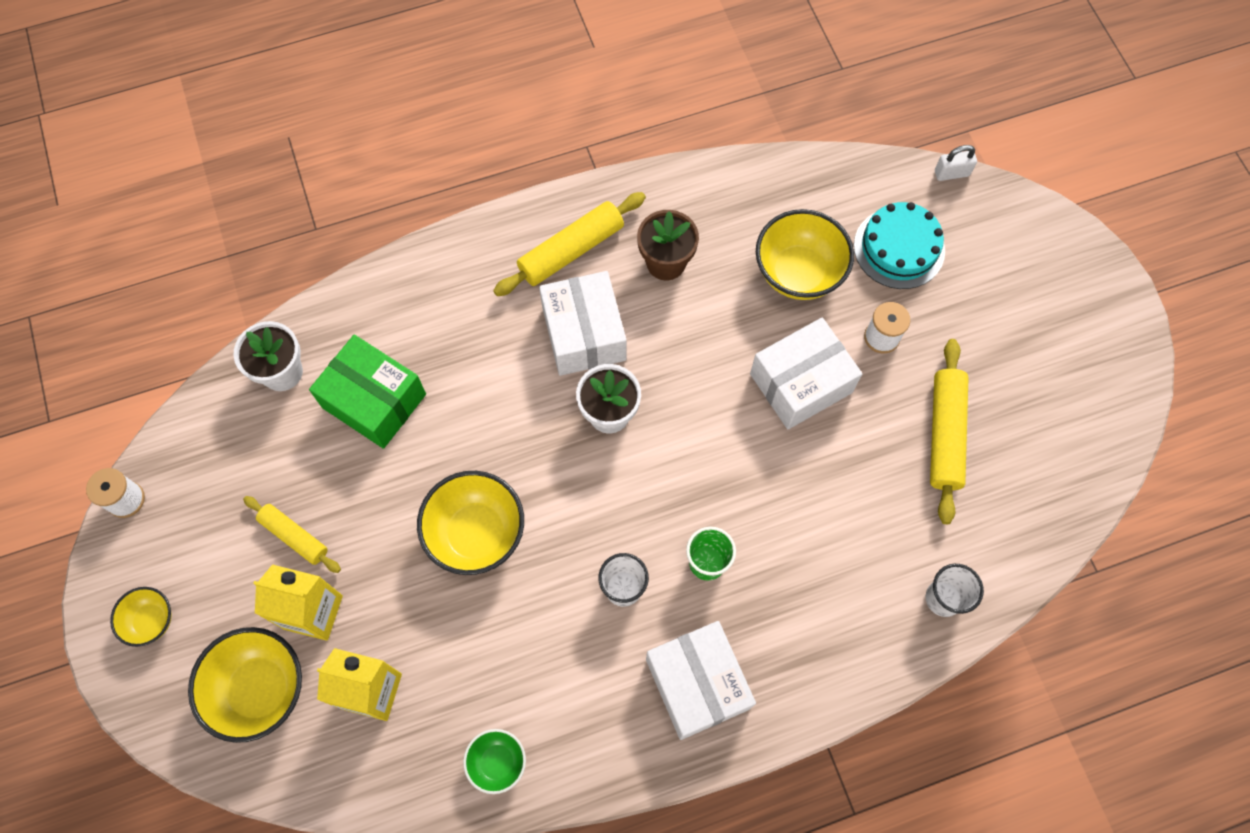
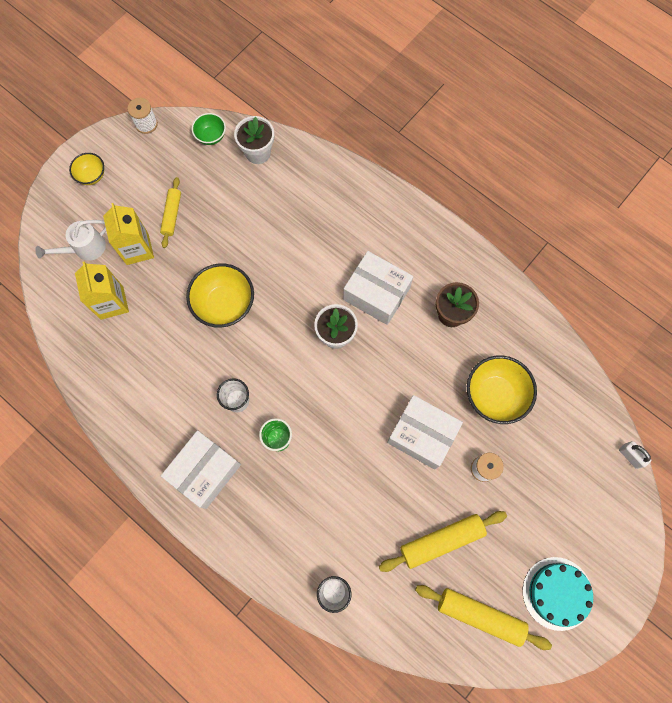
camera: 60 degrees right, 5 degrees up
yellow bowl [188,627,302,743] -> white watering can [35,220,106,261]
green box [309,335,426,449] -> none
green bowl [463,729,526,794] -> green bowl moved to [192,113,226,145]
yellow rolling pin [493,192,646,296] -> yellow rolling pin moved to [415,585,552,650]
white box [539,271,626,376] -> white box turned 75 degrees clockwise [343,251,414,325]
turquoise cake [854,202,945,289] -> turquoise cake moved to [523,557,593,631]

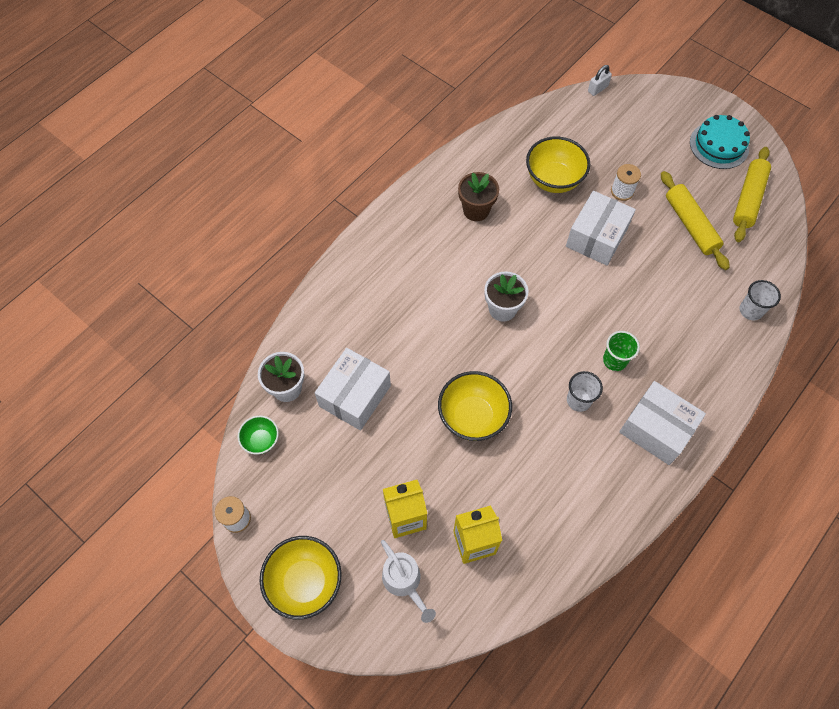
camera: 90 degrees left, 10 degrees down
yellow bowl [69,153,104,185] -> yellow bowl [260,536,341,620], size x1.81
yellow rolling pin [160,177,181,248] -> none
white box [343,251,414,325] -> white box moved to [315,348,391,431]

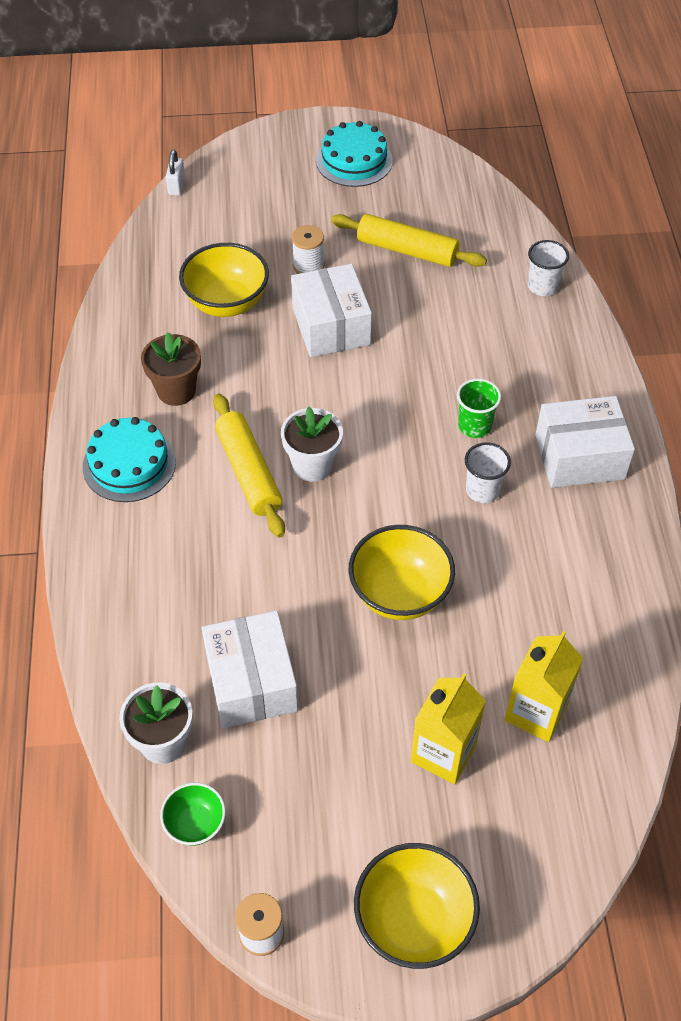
camera: 45 degrees left, 10 degrees down
white watering can [381,540,436,623] -> none
yellow rolling pin [733,147,771,242] -> yellow rolling pin moved to [213,393,285,538]
none -> turquoise cake [83,417,176,502]

